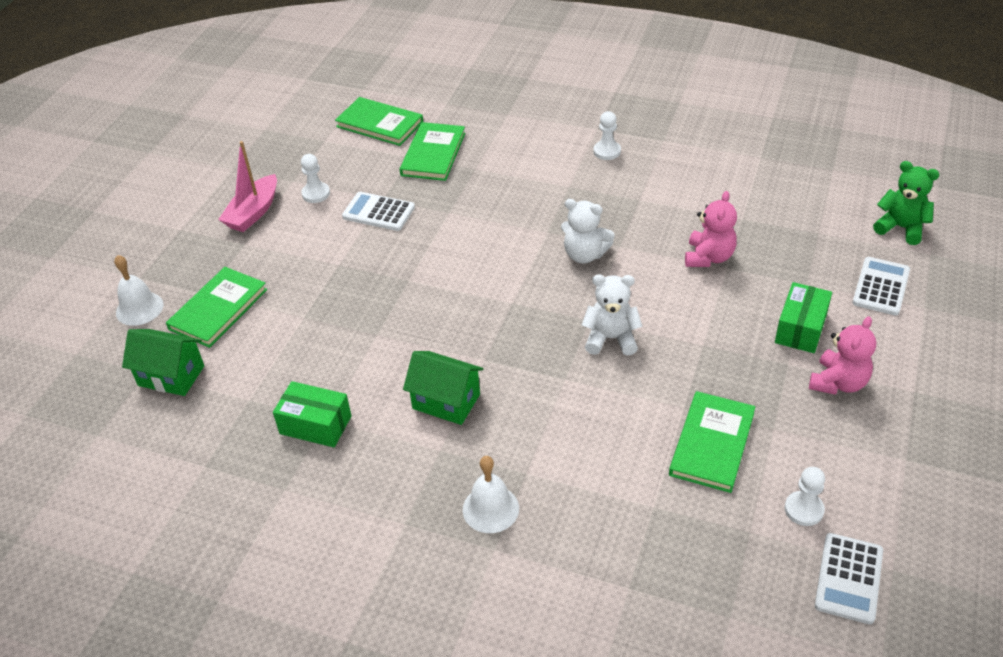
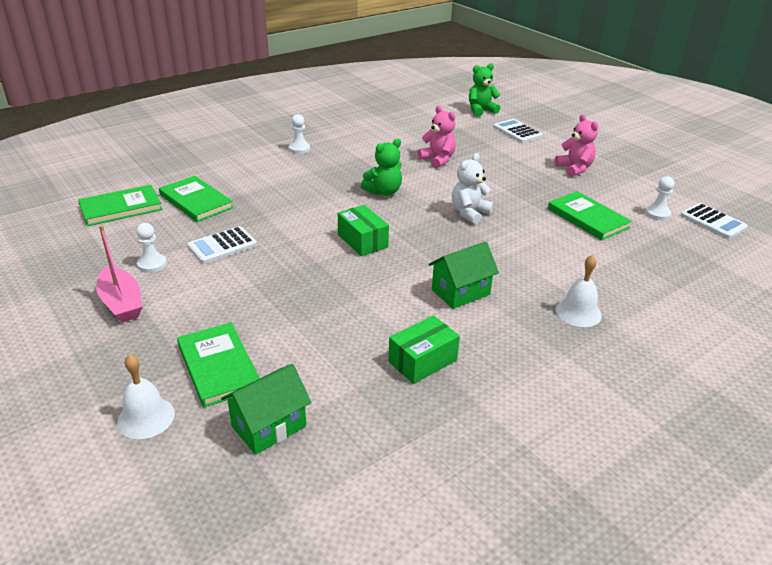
camera: 60 degrees left, 10 degrees down
white teddy bear [561,199,615,264] -> green teddy bear [361,139,402,196]
green box [775,282,832,353] -> green box moved to [338,205,389,256]

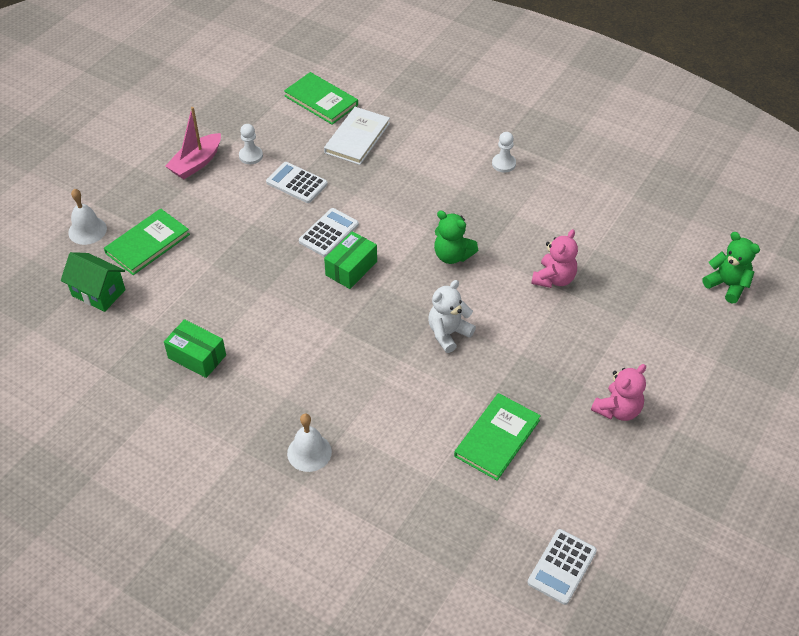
camera: 70 degrees right, 15 degrees up
green book [159,176,234,222] -> white book [324,107,390,165]
green house [428,242,499,309] -> none
white teddy bear [452,153,493,224] -> white teddy bear turned 60 degrees counterclockwise [428,280,476,353]
white calculator [494,119,542,143] -> white calculator moved to [299,208,359,257]
white pawn [645,176,674,220] -> none

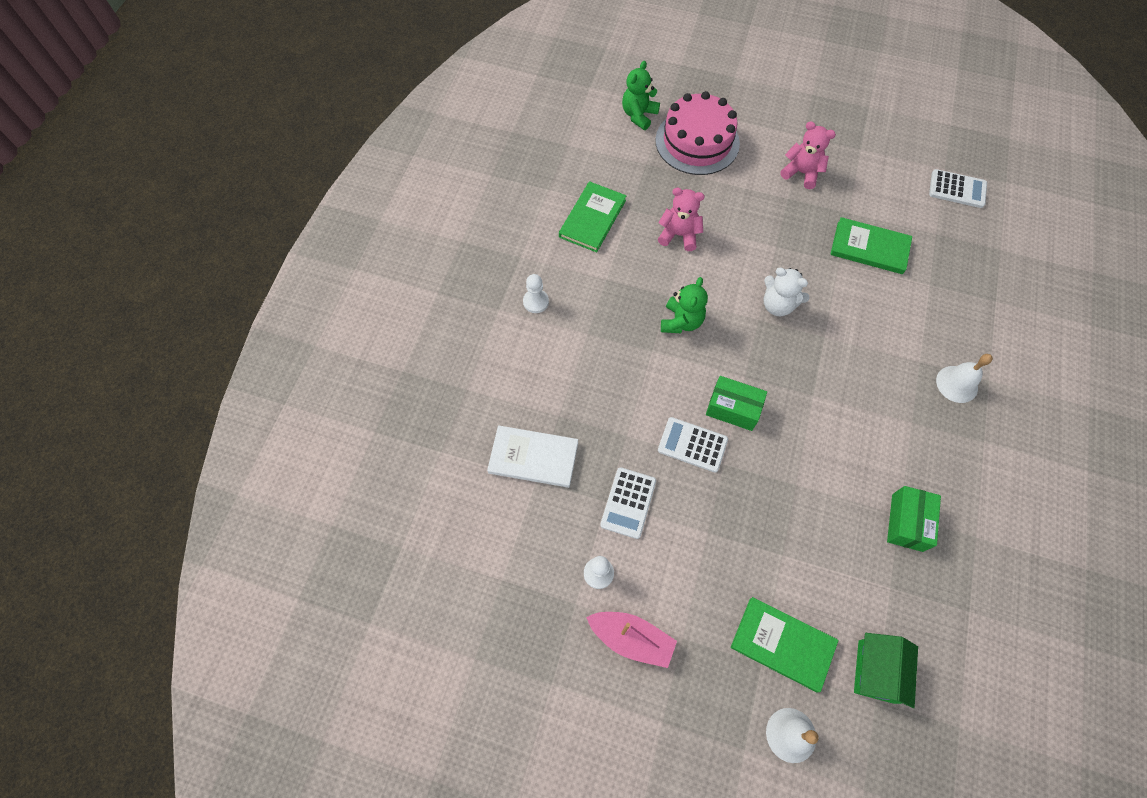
camera: 105 degrees left, 15 degrees up
green book [284,72,358,125] -> green book moved to [559,181,626,252]
none -> pink cake [655,91,740,175]

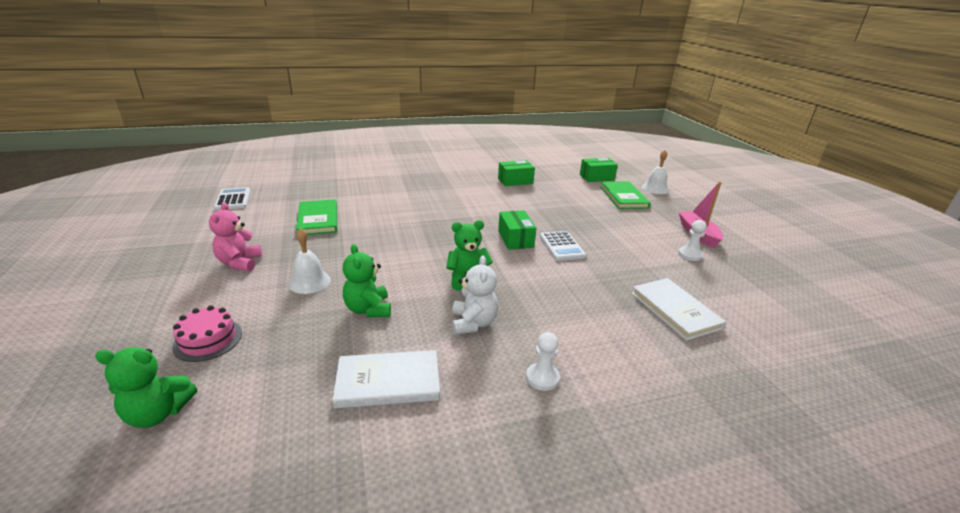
camera: 125 degrees left, 35 degrees down
green book [559,181,626,252] -> white book [332,350,440,408]
white calculator [600,467,656,539] -> none
pink cake [655,91,740,175] -> pink cake [172,305,242,362], size x0.54
pink teddy bear [658,188,705,251] -> green teddy bear [343,244,391,317]
white teddy bear [764,268,809,316] -> white teddy bear moved to [452,256,498,335]
green house [854,633,918,708] -> green box [580,158,618,182]
white bell [936,354,993,403] -> white bell moved to [289,228,331,294]

